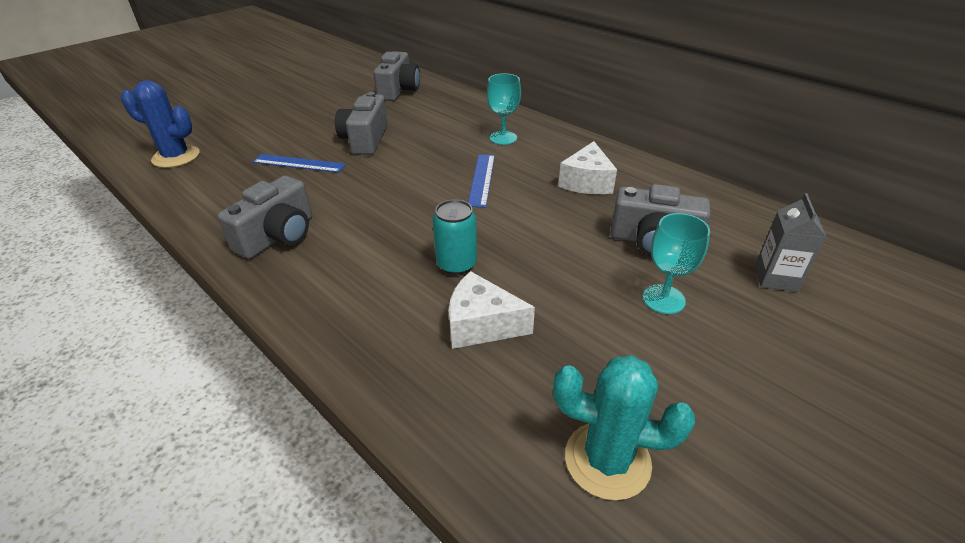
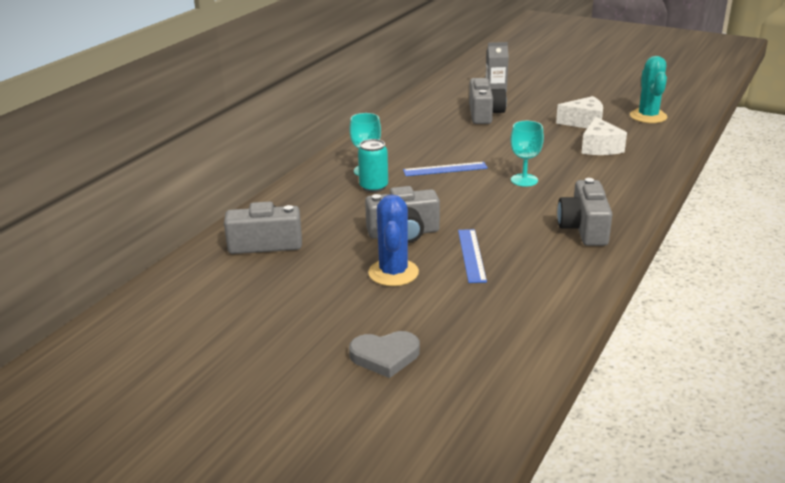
camera: 105 degrees left, 10 degrees down
blue cactus [121,80,200,168] -> blue cactus moved to [368,194,419,286]
grey camera [218,176,312,259] -> grey camera turned 105 degrees counterclockwise [557,178,612,246]
turquoise can [433,199,477,275] -> turquoise can moved to [358,139,388,192]
white cheese [558,141,617,194] -> white cheese moved to [556,96,603,128]
turquoise goblet [643,213,710,314] -> turquoise goblet moved to [510,121,544,187]
none -> grey heart [349,331,420,378]

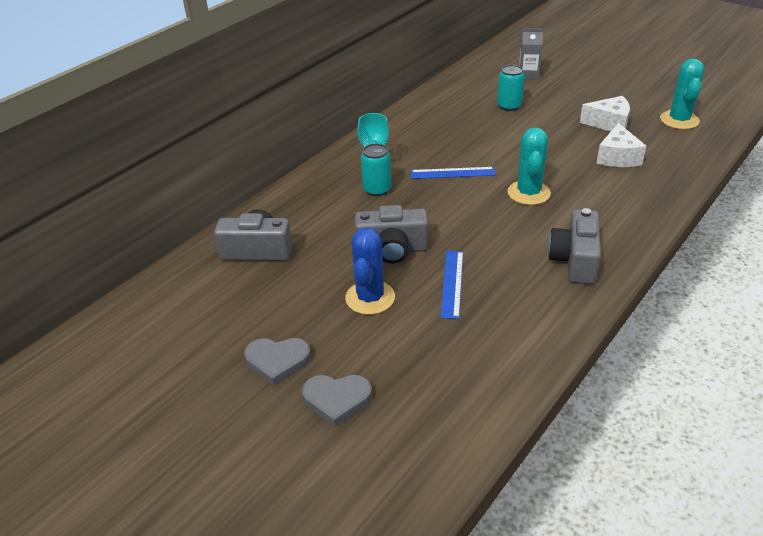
camera: 10 degrees right, 10 degrees up
grey camera [469,78,507,124] -> turquoise can [497,64,525,111]
turquoise goblet [510,121,544,187] -> turquoise cactus [508,127,551,205]
none -> grey heart [244,338,311,386]

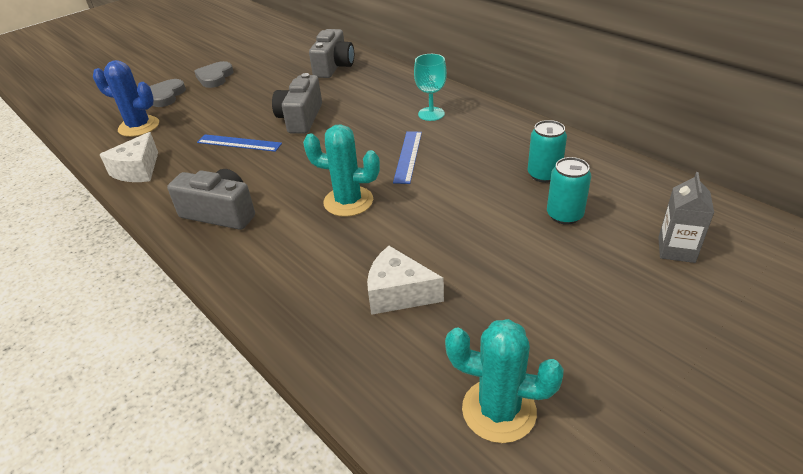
camera: 100 degrees right, 0 degrees up
blue cactus [345,227,395,315] -> blue cactus moved to [93,60,159,137]
turquoise can [361,143,391,196] -> turquoise can moved to [528,120,567,183]
white cheese [580,96,630,131] -> white cheese moved to [99,132,158,182]

